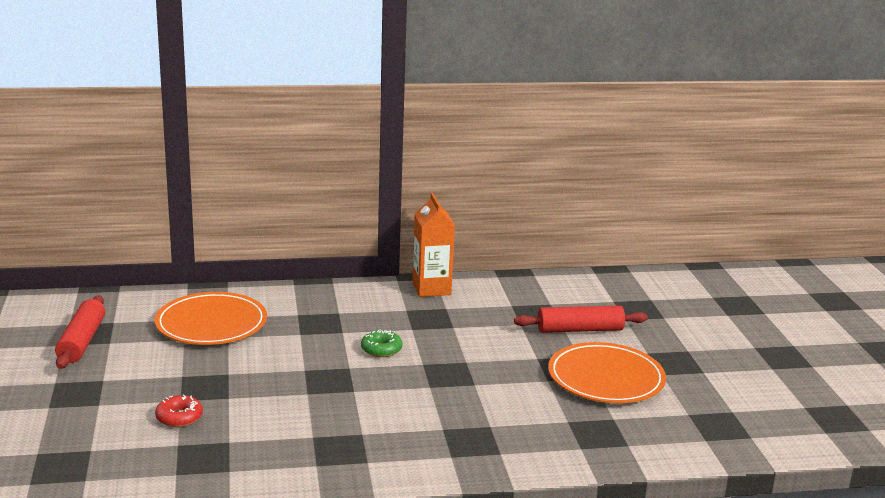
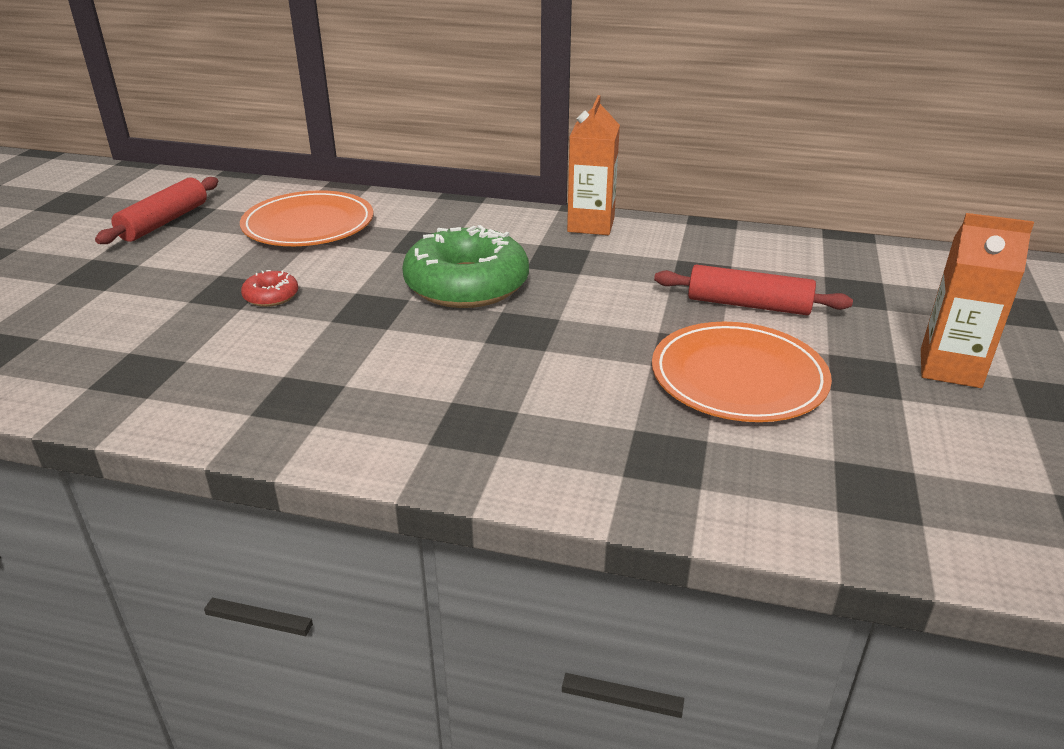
camera: 25 degrees right, 10 degrees up
red donut [155,394,203,427] -> red donut moved to [241,270,298,307]
green donut [361,329,402,357] -> green donut [402,225,529,308], size x2.32
none -> orange carton [921,213,1034,388]

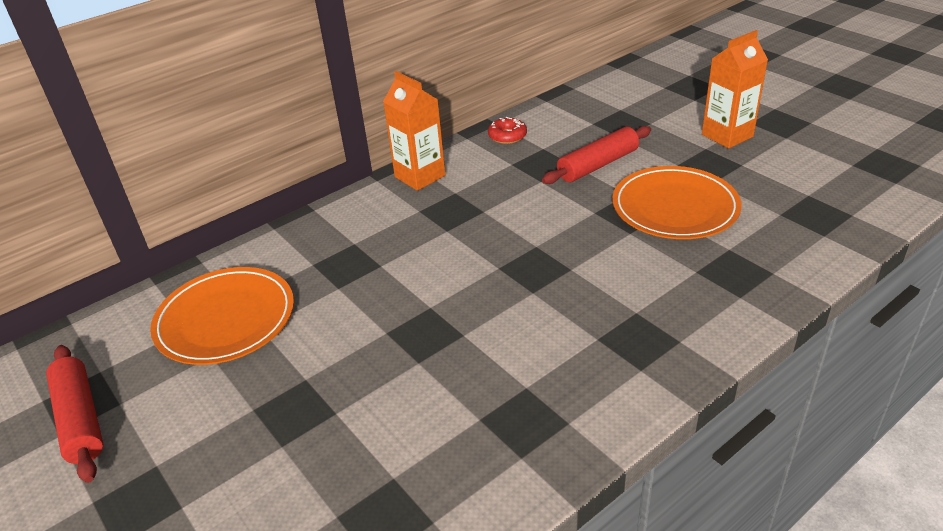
camera: 50 degrees left, 5 degrees up
red donut [241,270,298,307] -> red donut moved to [488,117,527,144]
green donut [402,225,529,308] -> none

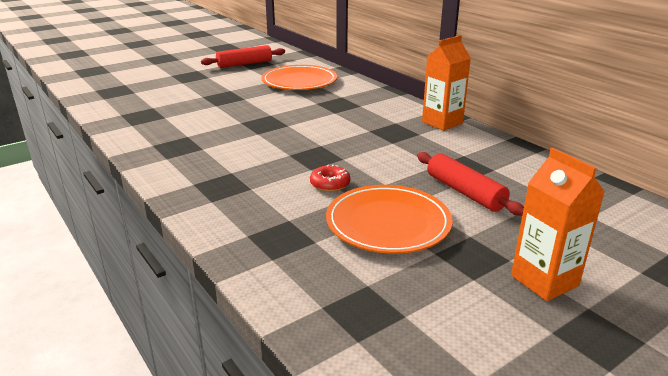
camera: 90 degrees right, 10 degrees down
red donut [488,117,527,144] -> red donut moved to [310,165,351,192]

